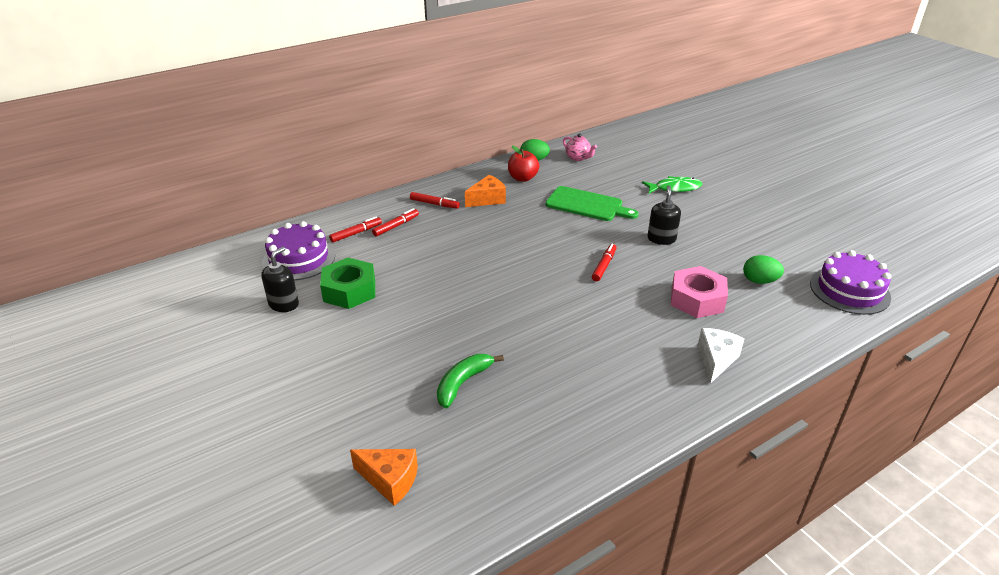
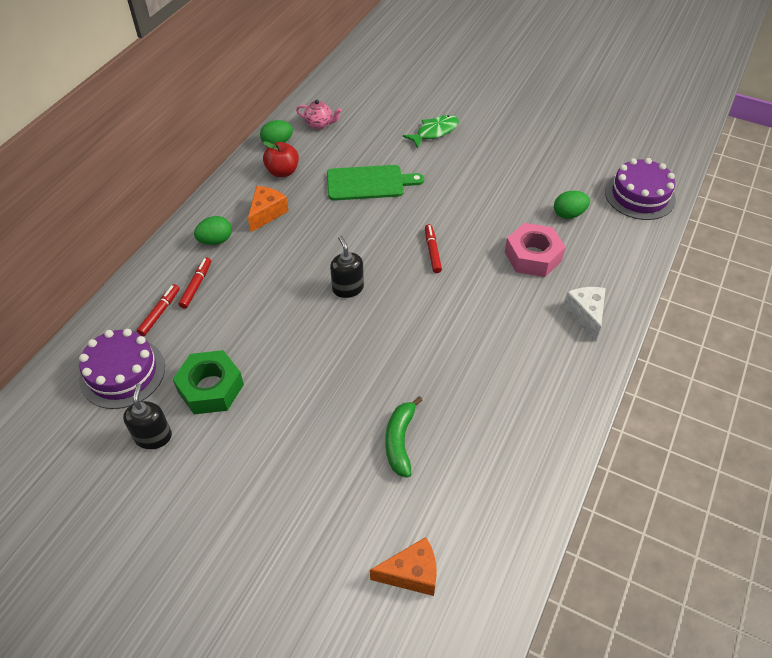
camera: 30 degrees left, 15 degrees up
red marker [410,192,460,209] -> green egg [194,216,232,245]
black soap dispenser [647,185,681,245] -> black soap dispenser moved to [330,236,364,298]

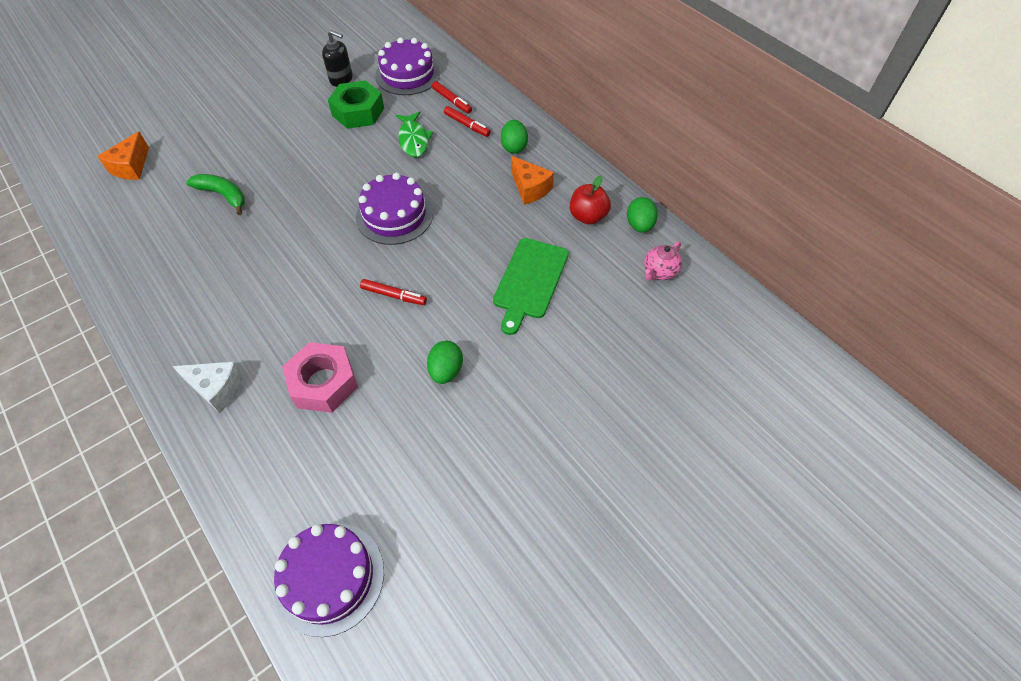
camera: 115 degrees right, 5 degrees up
black soap dispenser [330,236,364,298] -> purple cake [356,173,433,245]
green fish [403,115,459,149] -> green fish moved to [396,111,433,157]
green egg [554,191,590,219] -> green egg moved to [427,341,463,384]

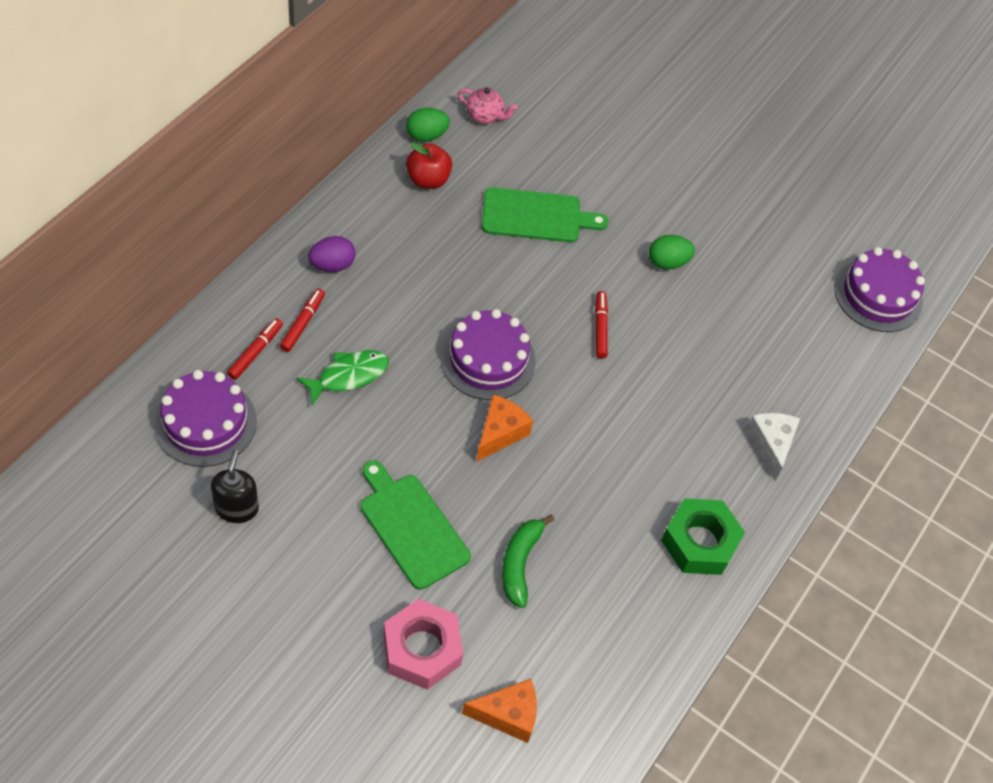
camera: 115 degrees left, 0 degrees up
pink nut [282,342,358,413] -> pink nut moved to [384,599,463,690]
green nut [328,80,384,129] -> green nut moved to [661,498,745,575]
green egg [501,120,528,154] -> purple egg [308,236,356,272]
orange cheese [511,156,554,205] -> orange cheese moved to [476,395,533,462]
none -> green cutting board [360,460,471,590]

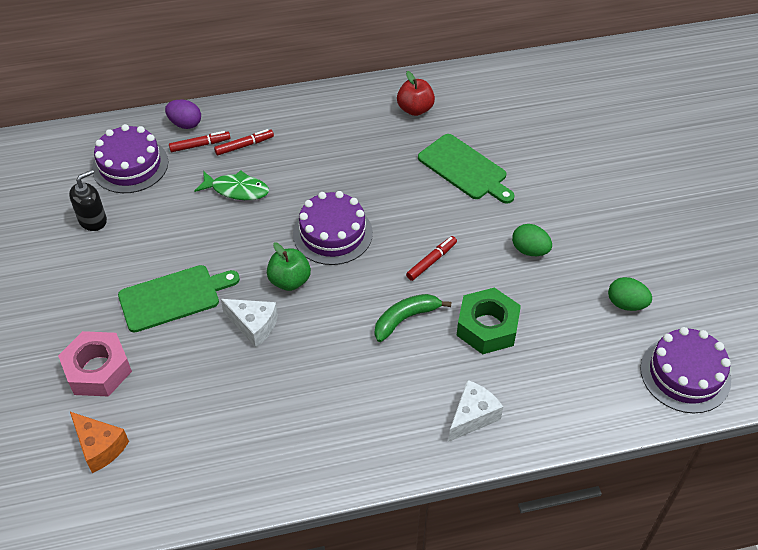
camera: 50 degrees right, 5 degrees down
purple egg [308,236,356,272] -> purple egg moved to [165,100,201,129]
green cutting board [360,460,471,590] -> green cutting board turned 60 degrees clockwise [118,265,240,333]
green egg [406,108,450,142] -> green egg moved to [608,277,652,311]
pink teapot [458,87,517,124] -> none
orange cheese [476,395,533,462] -> green apple [267,243,311,291]
green banana [502,515,555,608] -> green banana moved to [375,294,451,342]
green nut [661,498,745,575] -> green nut moved to [457,287,521,354]
none -> white cheese [221,299,278,347]

